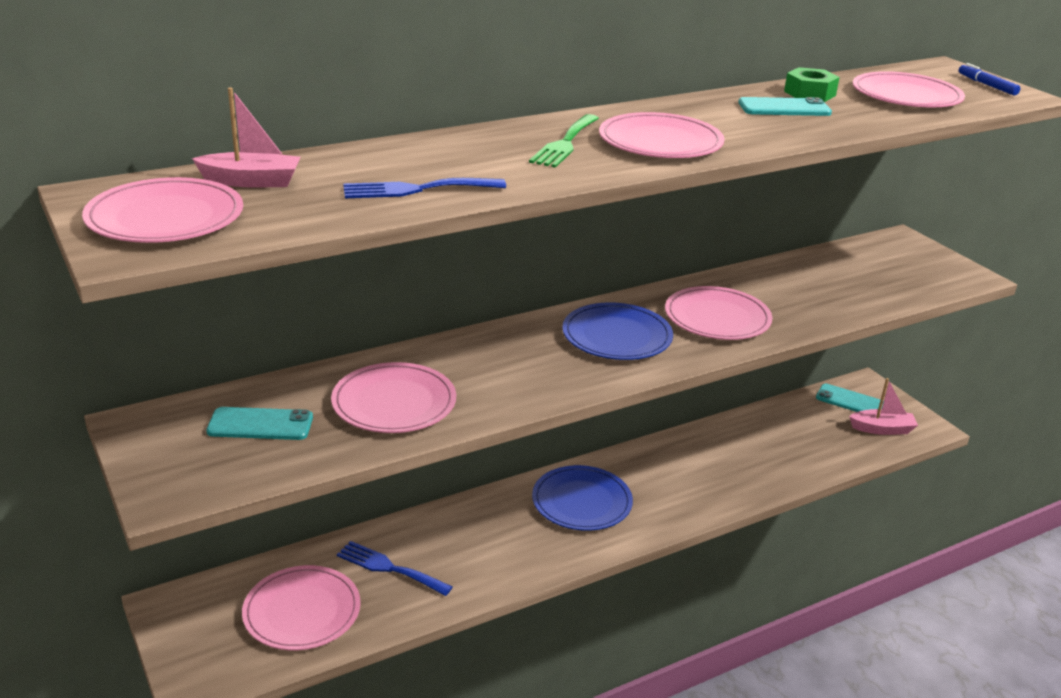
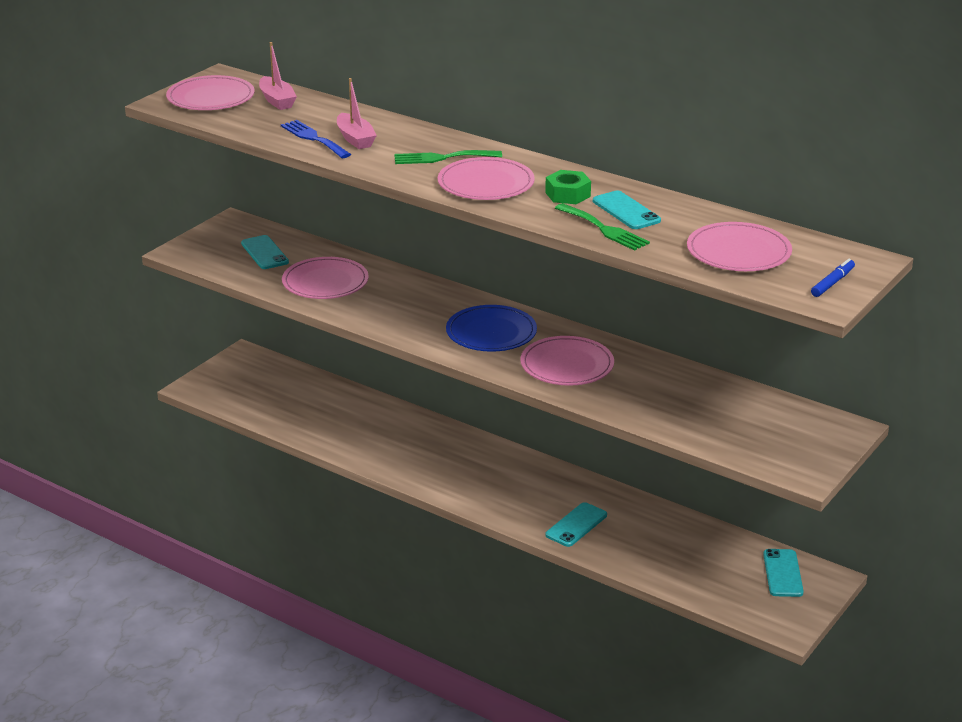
camera: 65 degrees right, 0 degrees up
pink plate [242,565,361,650] -> none
blue fork [337,541,453,596] -> none
blue plate [532,465,633,531] -> none
green nut [784,67,840,102] -> green nut moved to [545,170,591,204]
pink boat [849,378,918,435] -> pink boat moved to [337,78,377,149]
none -> turquoise phone [545,502,607,547]
none -> green fork [555,203,650,251]

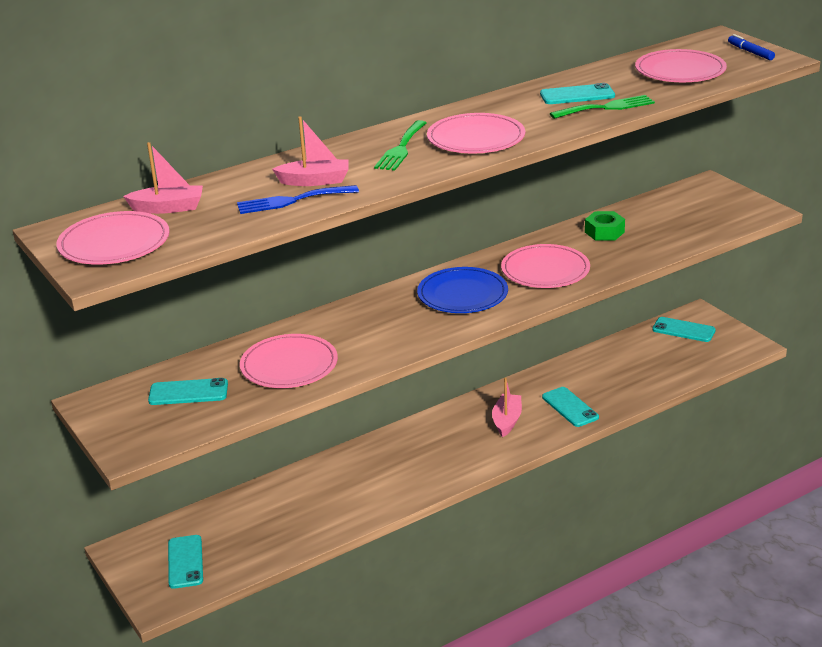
camera: 65 degrees left, 0 degrees up
green nut [545,170,591,204] -> green nut moved to [585,211,625,240]
none -> turquoise phone [168,535,203,589]
none -> pink boat [492,377,522,437]

